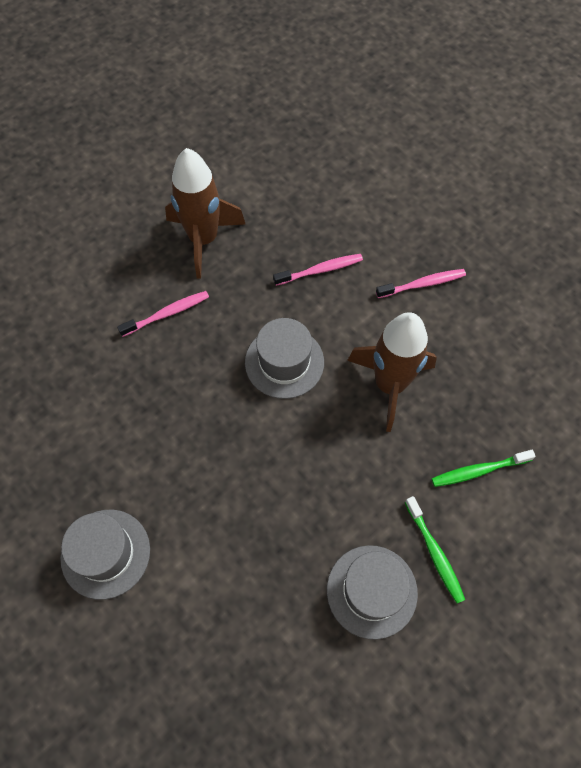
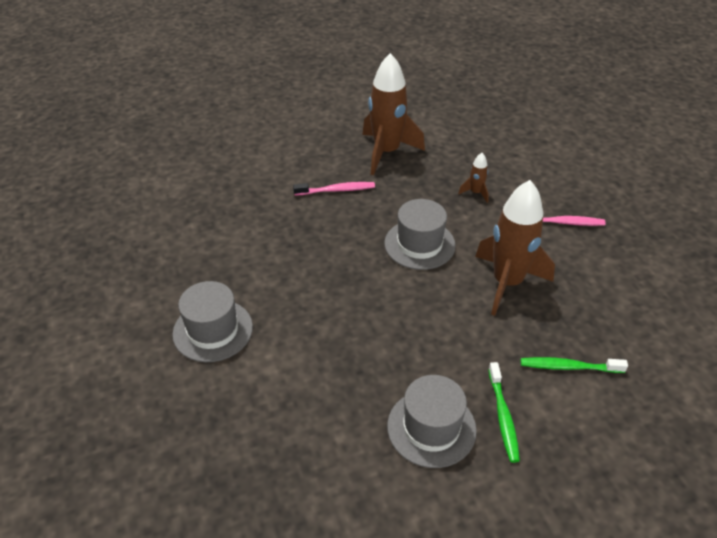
camera: 20 degrees right, 20 degrees down
pink toothbrush [273,254,363,286] -> brown rocket [458,153,489,203]

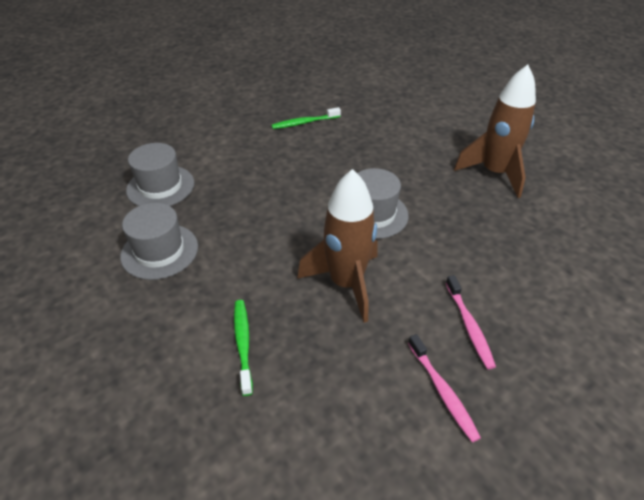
camera: 75 degrees right, 0 degrees up
grey hat [172,281,253,362] -> grey hat moved to [126,143,194,206]
pink toothbrush [293,182,375,195] -> pink toothbrush moved to [408,334,481,442]
brown rocket [458,153,489,203] -> none
green toothbrush [488,362,520,463] -> green toothbrush moved to [271,107,341,129]

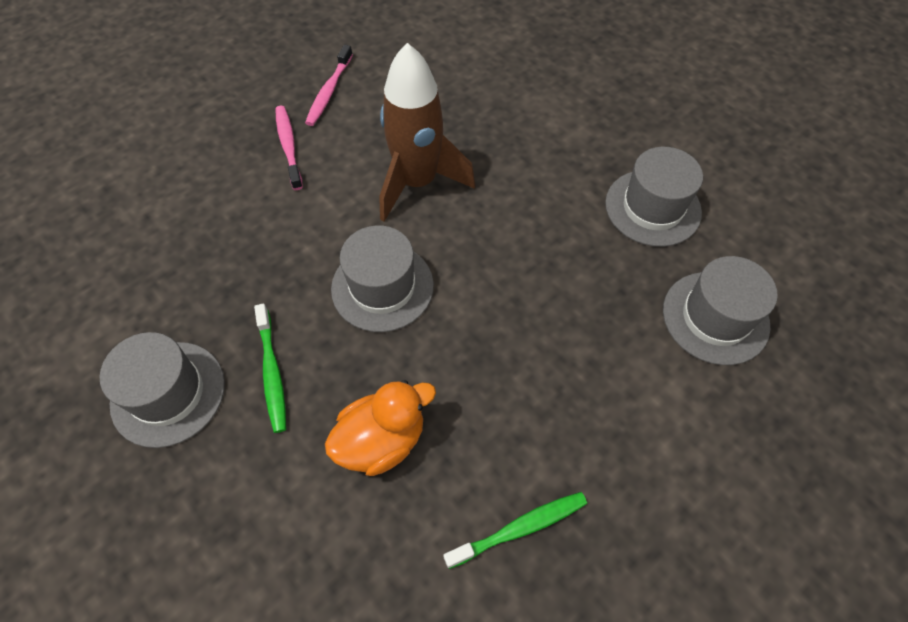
camera: 175 degrees right, 15 degrees up
green toothbrush [234,300,253,396] -> green toothbrush moved to [254,304,286,433]
pink toothbrush [408,334,481,442] -> pink toothbrush turned 135 degrees counterclockwise [305,45,353,126]
brown rocket [454,65,536,198] -> grey hat [100,332,225,448]
none -> orange duck [325,380,436,476]

